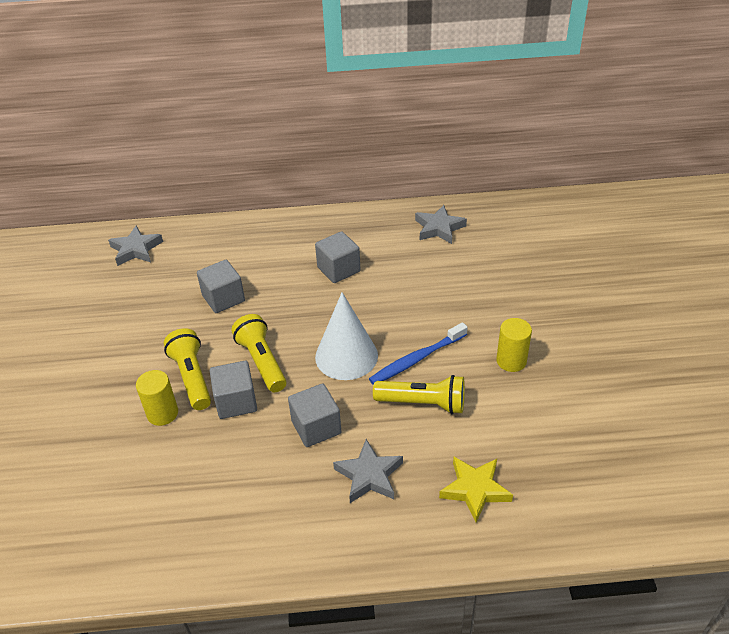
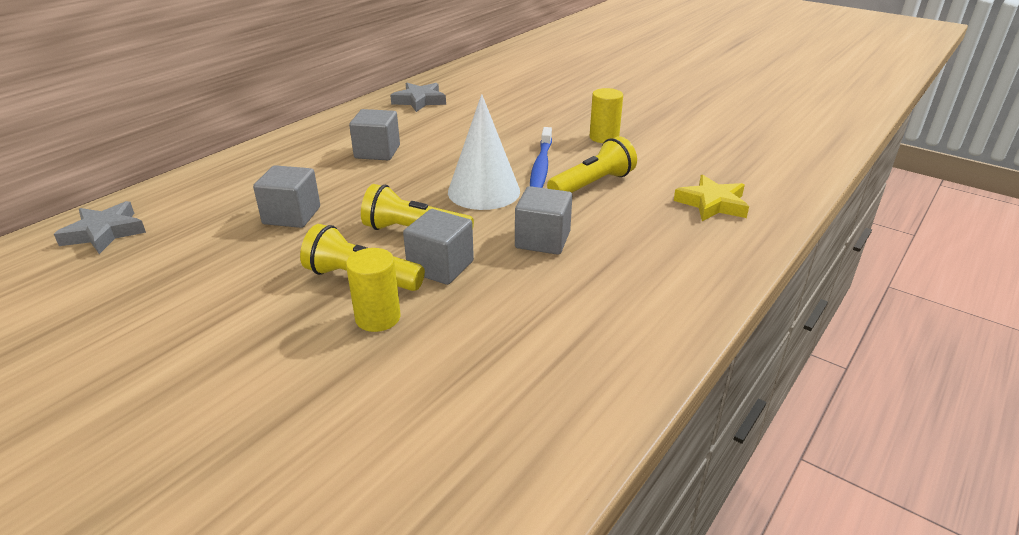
camera: 50 degrees left, 10 degrees down
grey star [333,439,403,503] -> none

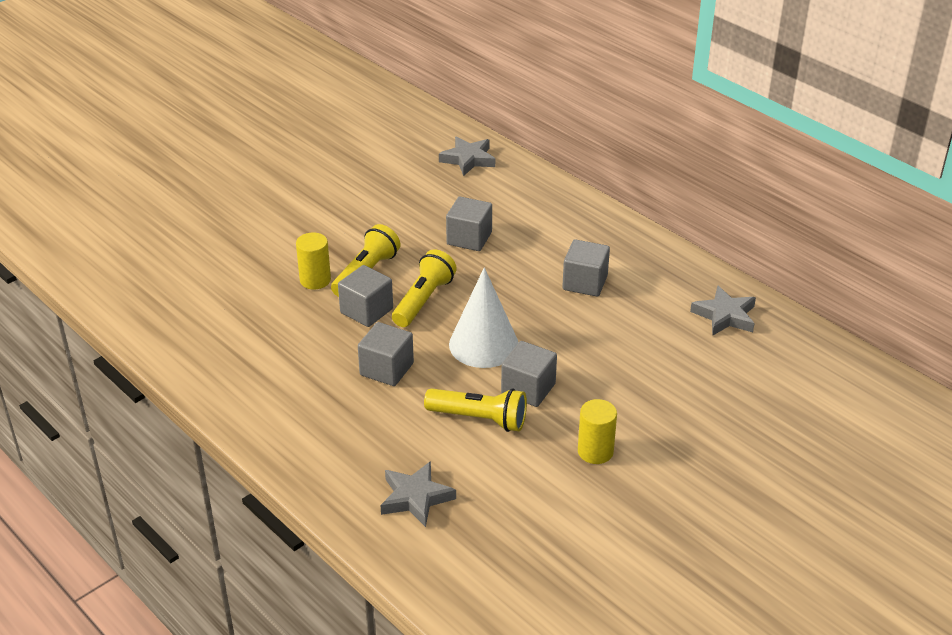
camera: 100 degrees right, 5 degrees up
blue toothbrush [530,127,552,188] -> grey cube [501,341,557,407]
yellow flashlight [547,136,637,193] -> yellow flashlight turned 45 degrees counterclockwise [424,388,527,432]
yellow star [674,175,749,221] -> grey star [380,461,456,527]

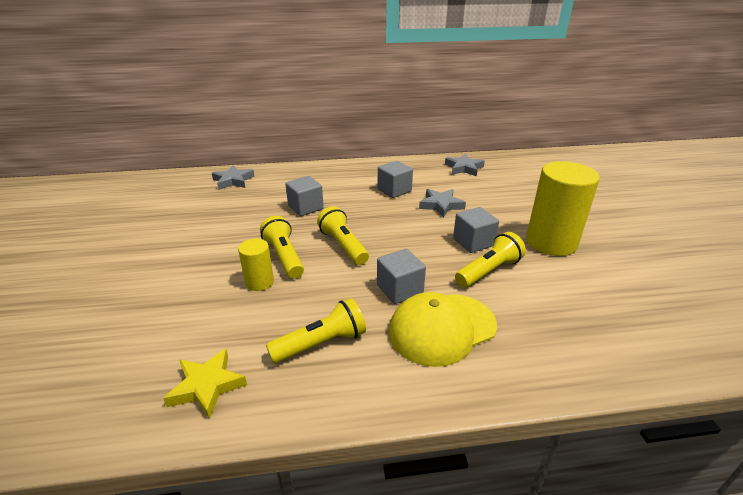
camera: 55 degrees left, 5 degrees down
grey cube [338,265,393,327] -> none
grey star [380,461,456,527] -> grey star moved to [419,189,466,217]
white cone [449,267,518,368] -> none
yellow cylinder [578,399,617,464] -> yellow cylinder [526,161,600,256], size x1.98
none -> yellow star [163,348,247,419]
none -> yellow flashlight [266,298,366,363]
none -> yellow cap [389,292,497,367]

